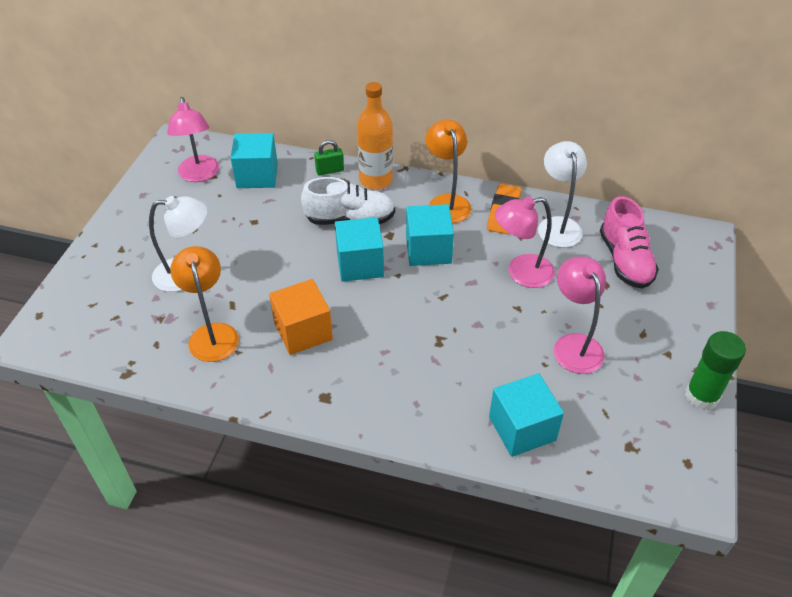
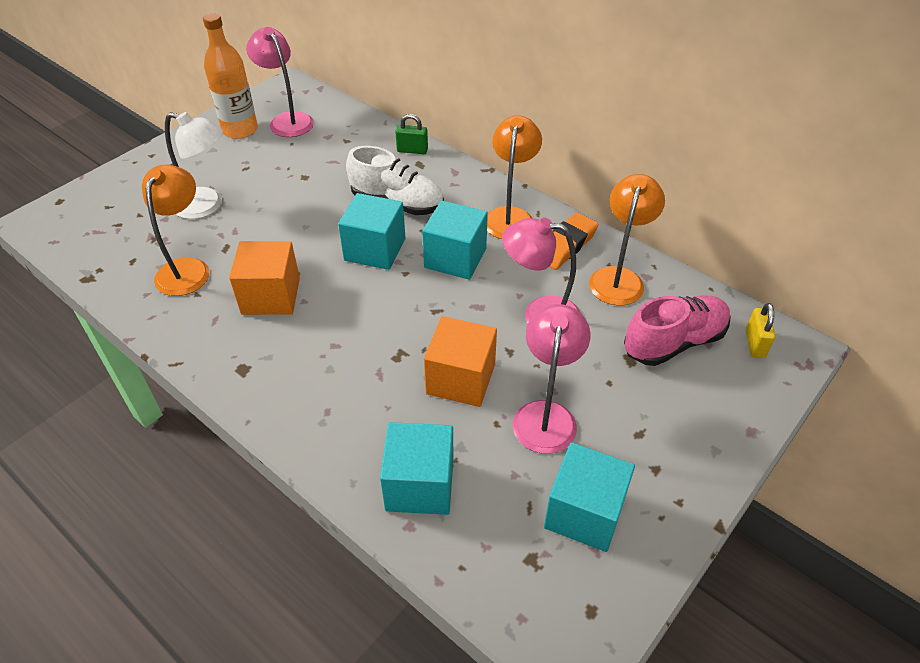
camera: 25 degrees right, 0 degrees up
pink lamp [167,97,219,182] -> pink lamp turned 135 degrees clockwise [246,27,314,137]
turquoise cube [231,133,278,188] -> turquoise cube moved to [544,442,635,552]
orange bottle [357,82,393,190] -> orange bottle moved to [203,13,258,139]
white lamp [538,141,587,248] -> orange lamp [589,174,665,306]
pink shoe [600,196,659,289] -> pink shoe turned 135 degrees counterclockwise [624,295,731,366]
green glue stick [685,331,746,410] -> none
none -> orange cube [424,316,497,407]
none -> yellow padlock [746,303,775,358]

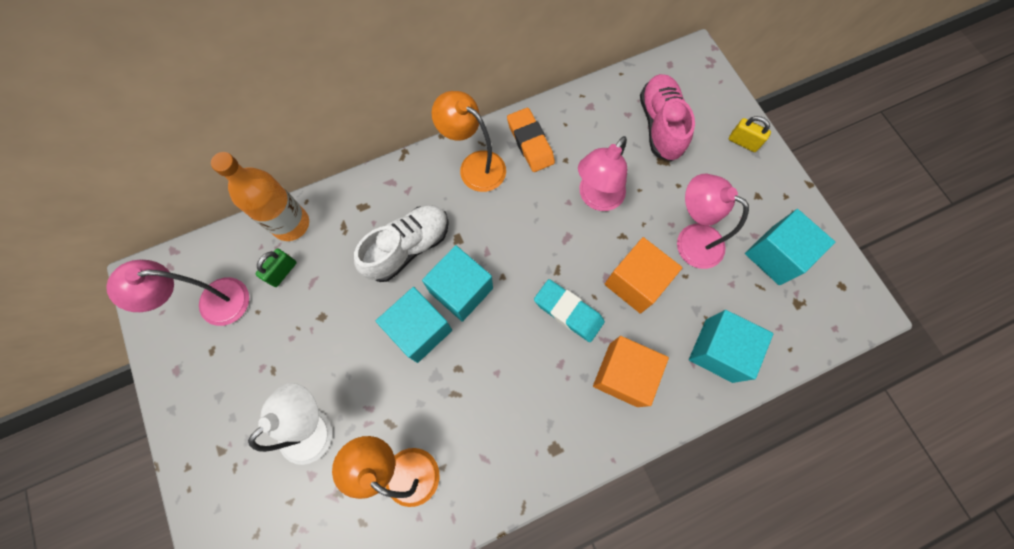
camera: 65 degrees left, 25 degrees up
orange bottle [203,13,258,139] -> orange bottle moved to [211,152,309,241]
orange cube [229,241,300,315] -> orange cube moved to [593,336,669,407]
green padlock [395,114,428,154] -> green padlock moved to [256,248,297,287]
turquoise cube [422,200,488,280] -> turquoise cube moved to [376,287,452,363]
orange lamp [589,174,665,306] -> none
yellow padlock [746,303,775,358] -> yellow padlock moved to [729,116,771,152]
none -> turquoise eraser [534,279,605,342]

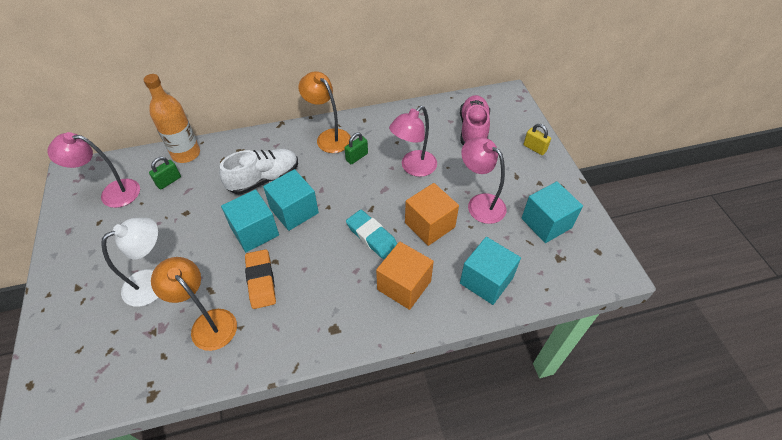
camera: 10 degrees right, 20 degrees down
orange eraser [507,108,555,172] -> orange eraser moved to [245,249,276,309]
none -> green padlock [345,132,368,164]

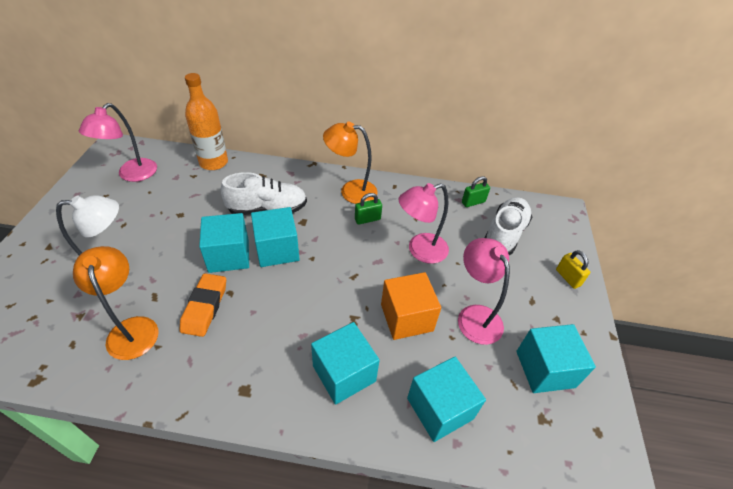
camera: 20 degrees right, 5 degrees down
pink lamp [47,132,140,208] -> pink lamp turned 90 degrees counterclockwise [79,103,157,182]
green padlock [149,157,181,189] -> green padlock moved to [462,176,490,207]
orange lamp [298,71,351,153] -> orange lamp turned 60 degrees counterclockwise [323,122,377,204]
turquoise eraser [346,210,397,259] -> none
orange cube [376,242,434,310] -> turquoise cube [311,322,380,405]
pink shoe [460,95,490,145] -> white shoe [485,197,533,255]

